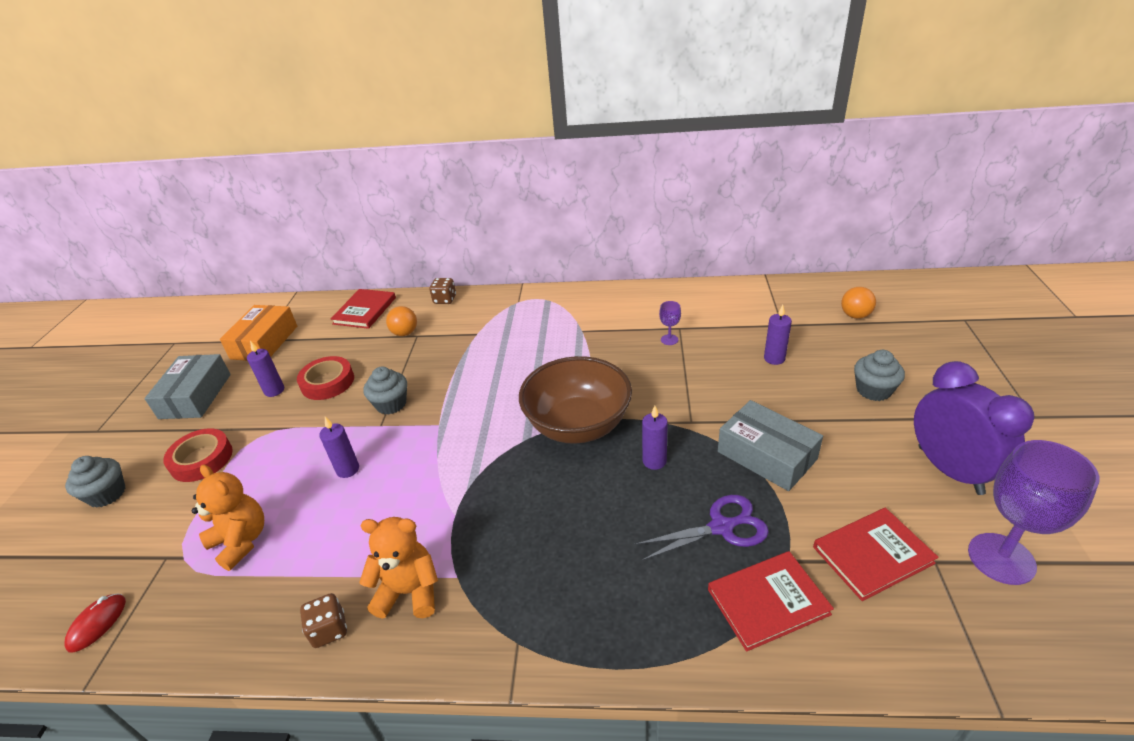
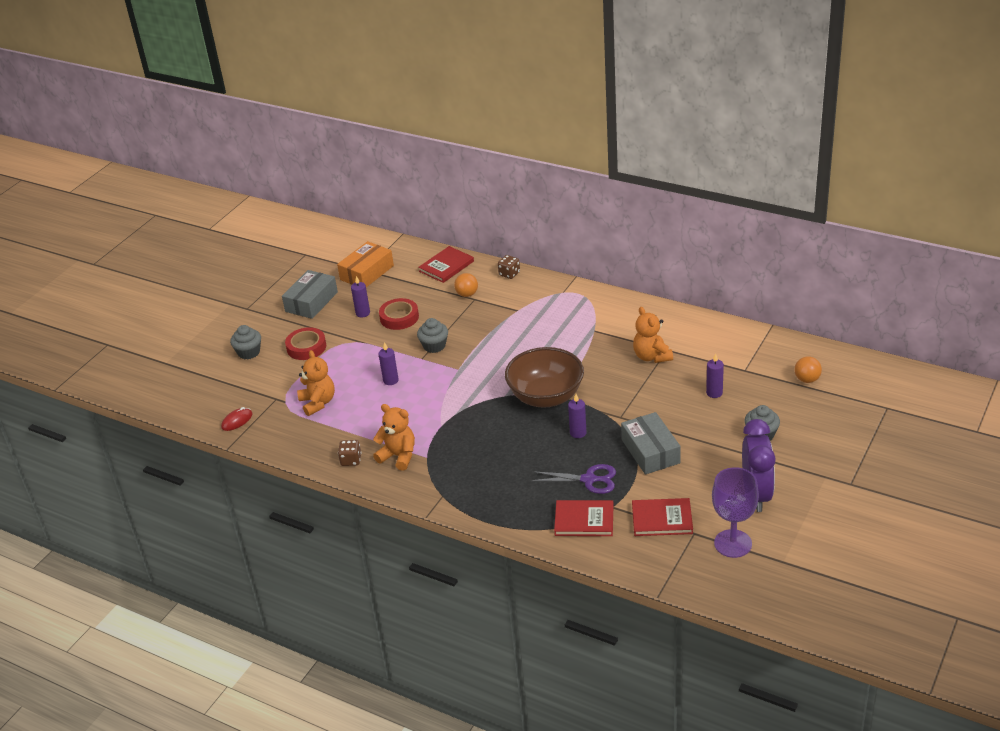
camera: 25 degrees right, 0 degrees up
purple goblet [659,301,681,345] -> orange teddy bear [633,307,673,363]

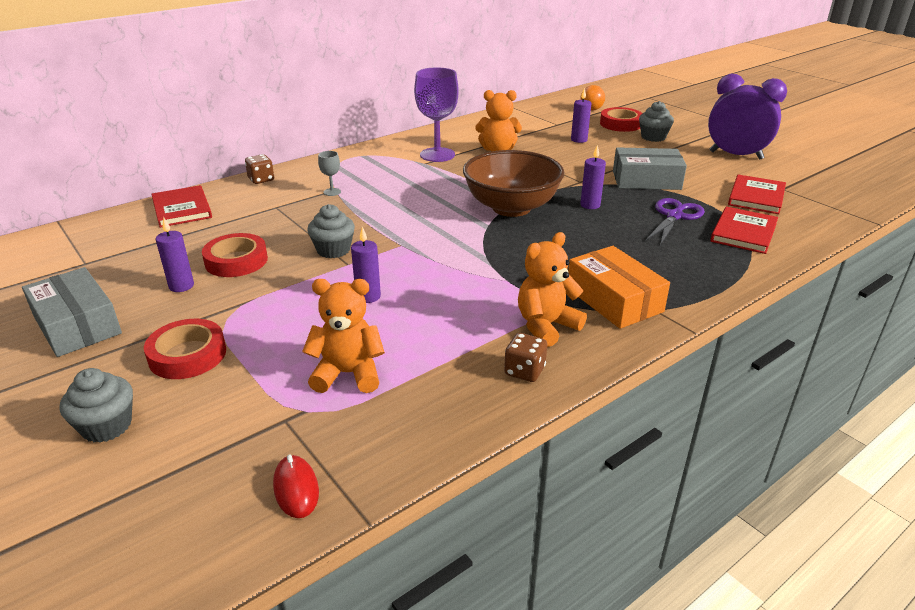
camera: 70 degrees left, 5 degrees down
orange box [337,241,394,287] -> orange box moved to [568,246,670,329]
orange ball [454,273,478,297] -> none
purple goblet [712,467,759,558] -> purple goblet moved to [414,67,459,162]
none -> grey goblet [318,151,341,196]
none -> red tape [600,107,642,132]

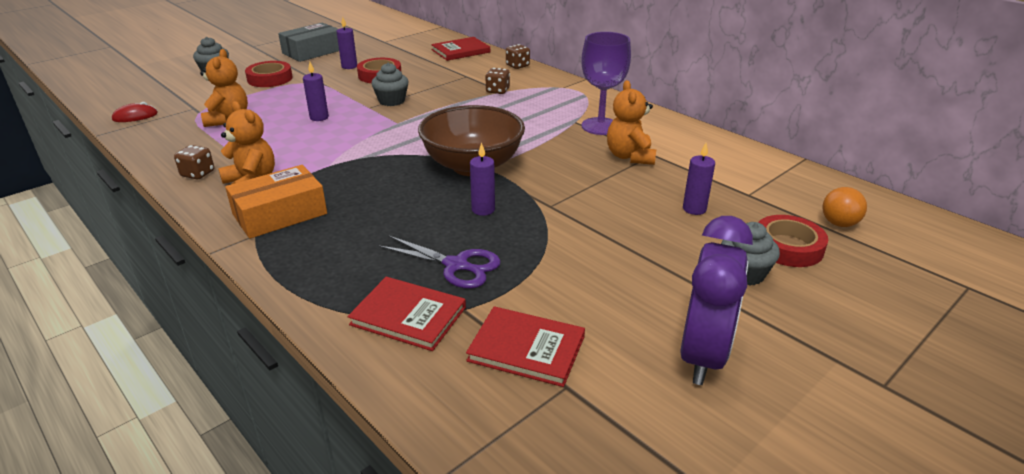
camera: 85 degrees right, 0 degrees up
grey goblet [318,151,341,196] -> brown dice [485,68,510,94]
grey box [613,147,687,190] -> none

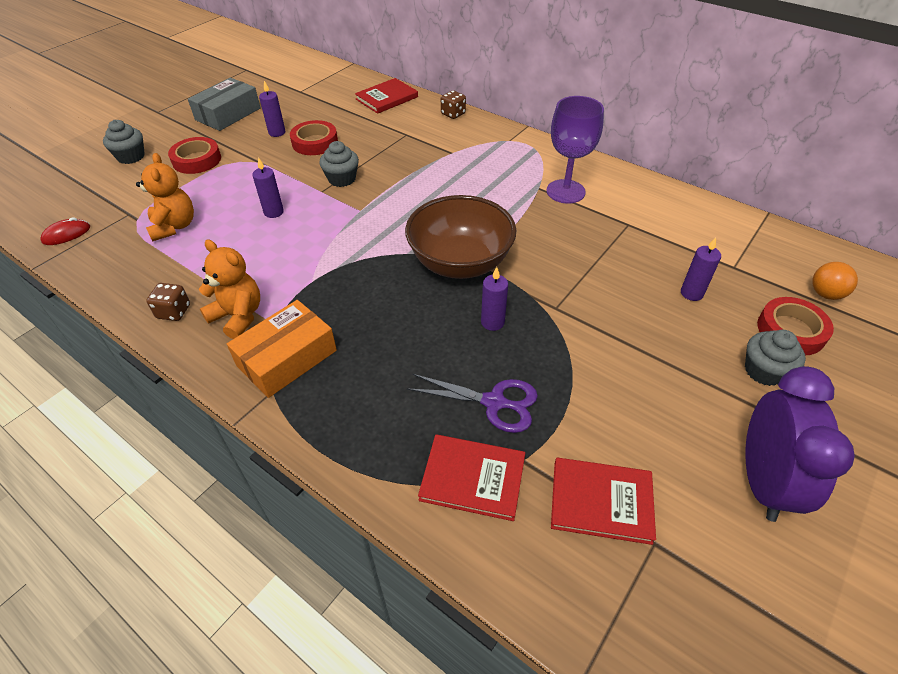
camera: 10 degrees left, 15 degrees up
brown dice [485,68,510,94] -> none
orange teddy bear [607,80,656,165] -> none

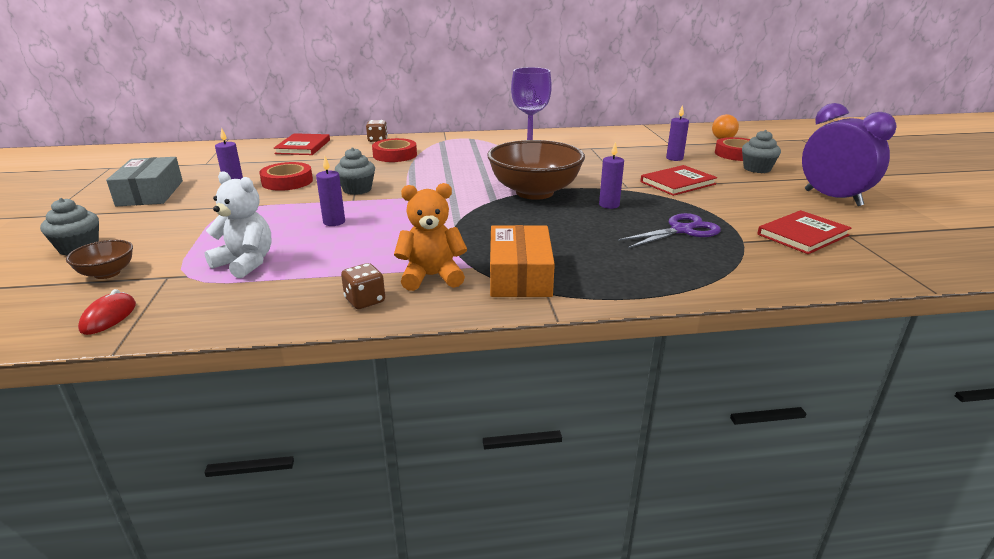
camera: 45 degrees left, 20 degrees down
orange teddy bear [136,153,194,241] -> white teddy bear [205,171,272,278]
red tape [168,137,221,174] -> red tape moved to [372,138,417,162]
red book [418,434,525,521] -> red book moved to [640,165,717,196]
none -> brown bowl [66,240,133,279]

